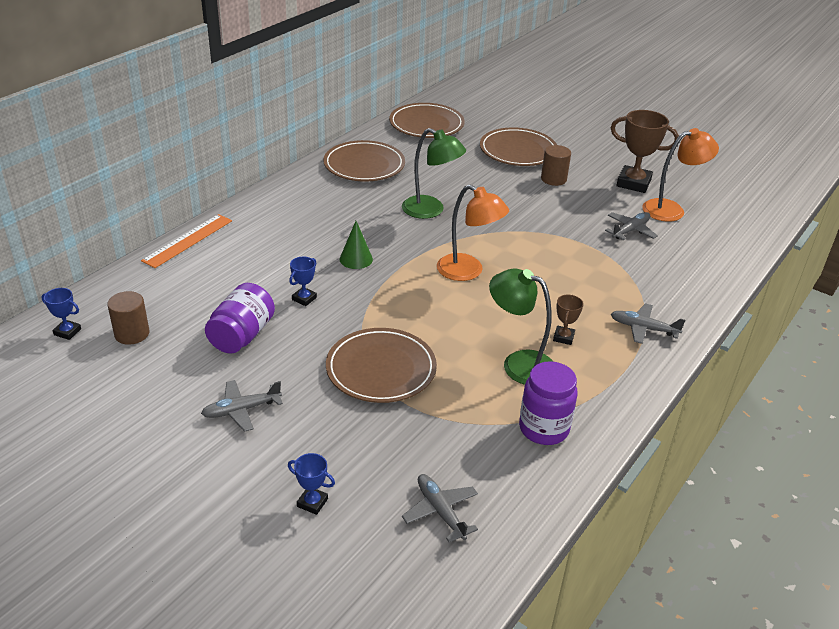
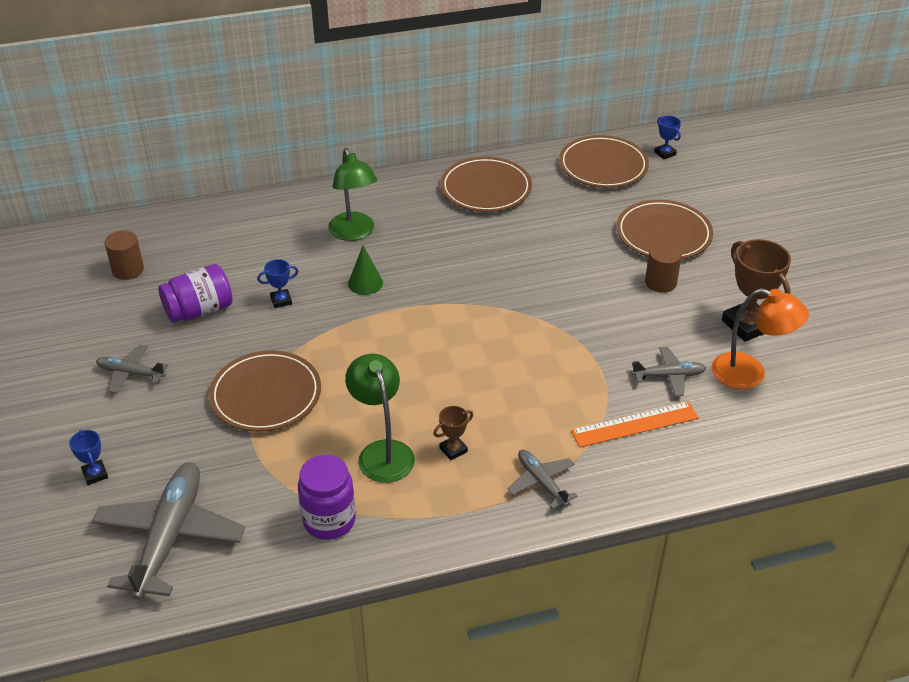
camera: 40 degrees right, 5 degrees up
blue trophy [41,288,81,340] -> blue trophy moved to [654,116,681,159]
orange ruler [141,214,232,268] -> orange ruler moved to [571,402,699,447]
green lamp [402,128,466,219] -> green lamp moved to [328,148,377,241]
grey plane [402,474,478,542] -> grey plane [92,462,245,600], size x1.94
orange lamp [437,185,509,281] -> none

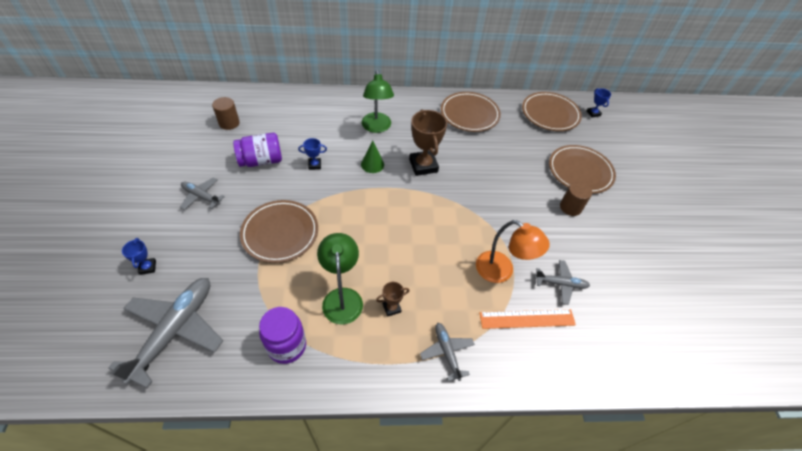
camera: 10 degrees right, 10 degrees up
orange lamp [712,288,809,389] -> orange lamp moved to [476,220,550,283]
brown trophy [722,239,791,342] -> brown trophy moved to [409,109,447,176]

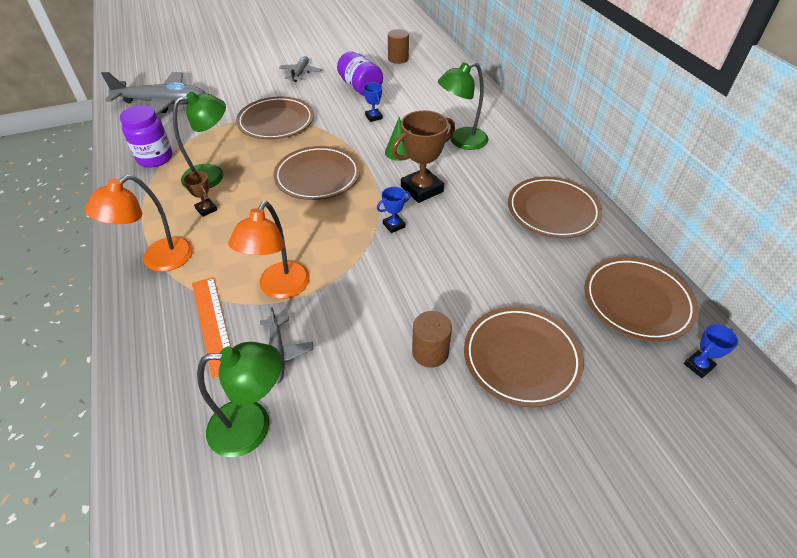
camera: 75 degrees right, 5 degrees down
blue trophy [122,238,156,275] -> blue trophy moved to [377,187,411,233]
grey plane [420,323,475,381] -> orange lamp [84,175,193,272]
none -> green lamp [197,342,282,457]
none -> brown plate [273,146,360,200]

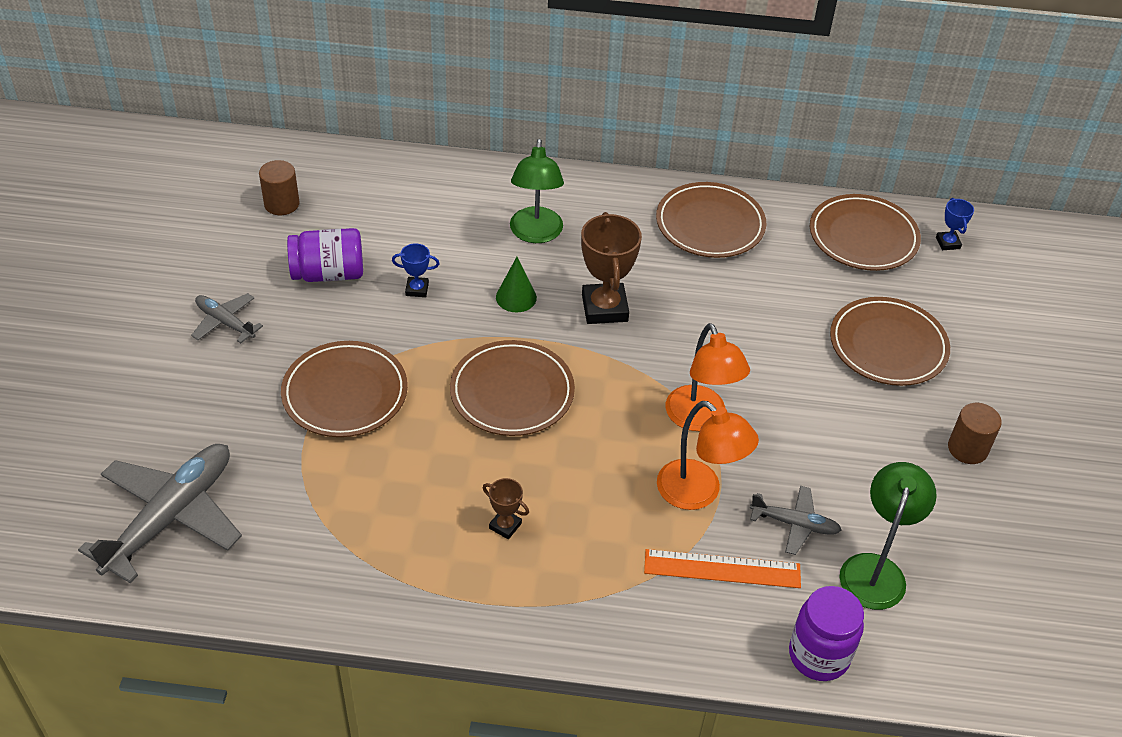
camera: 65 degrees left, 0 degrees up
orange lamp [84,175,193,272] -> orange lamp moved to [665,323,750,431]
purple jar [120,105,173,167] -> purple jar moved to [789,586,864,681]
green lamp [173,92,226,188] -> none
brown trophy [183,171,217,217] -> brown trophy turned 45 degrees clockwise [483,478,529,539]
blue trophy [377,187,411,233] -> none
brown cylinder [412,311,452,368] -> brown cylinder moved to [948,403,1002,464]

